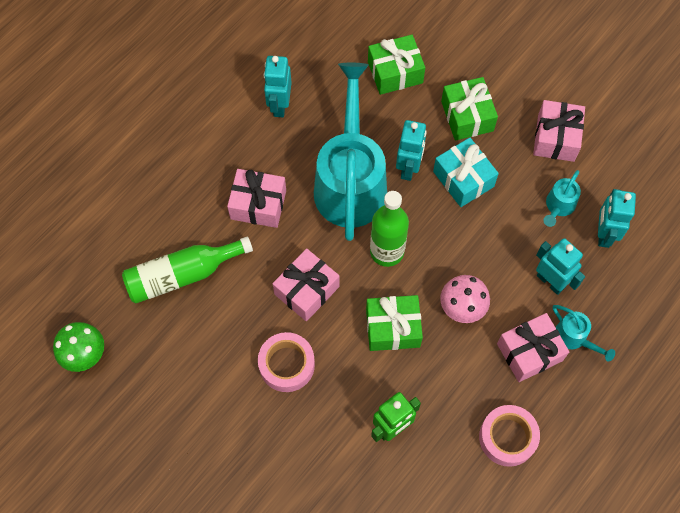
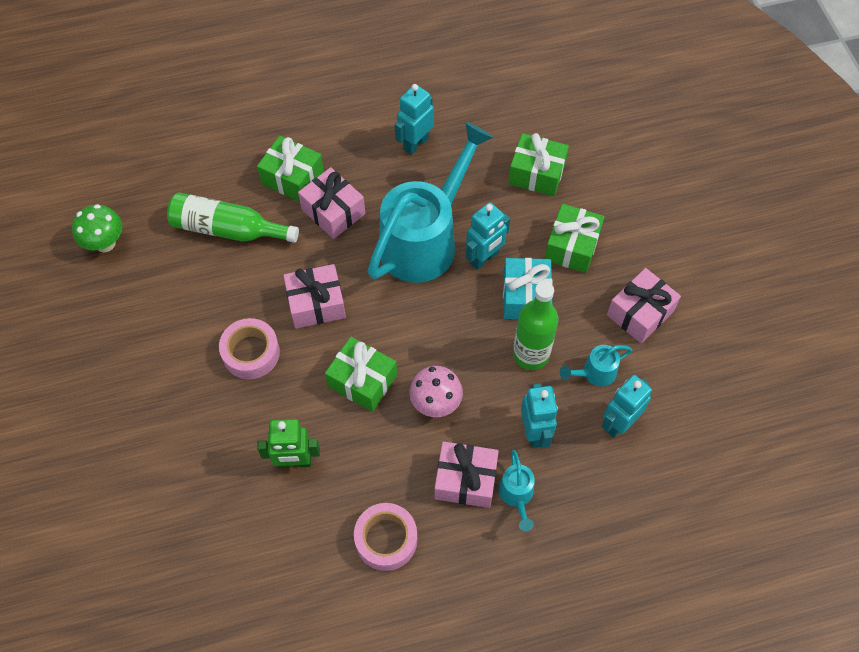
camera: 35 degrees right, 5 degrees down
green bottle [370,191,409,267] -> green bottle moved to [513,281,559,370]
none -> green gift [257,136,324,202]

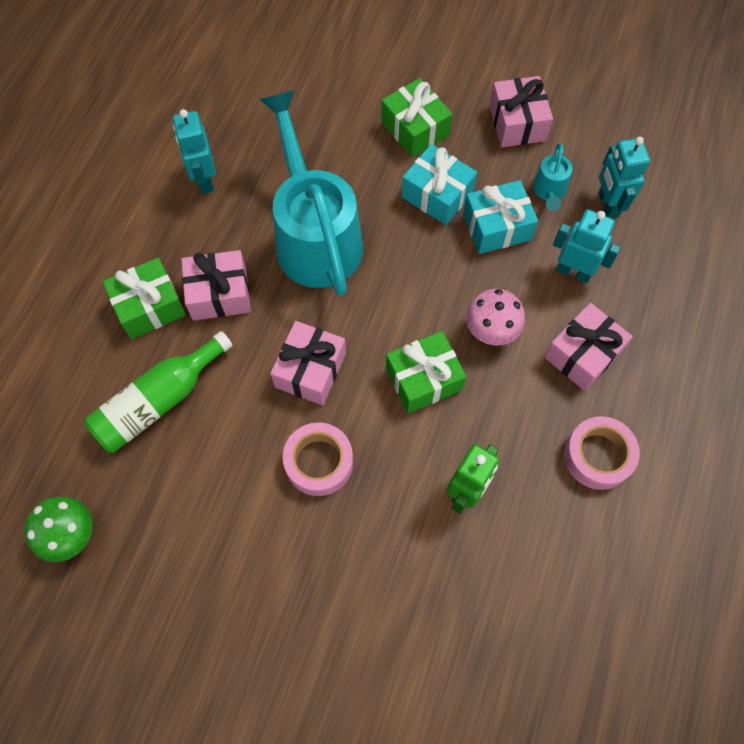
camera: 55 degrees left, 5 degrees up
turquoise robot [466,202,510,270] -> none
turquoise watering can [498,450,535,531] -> none
green gift [508,133,569,196] -> none
green bottle [513,281,559,370] -> turquoise gift [463,180,538,254]

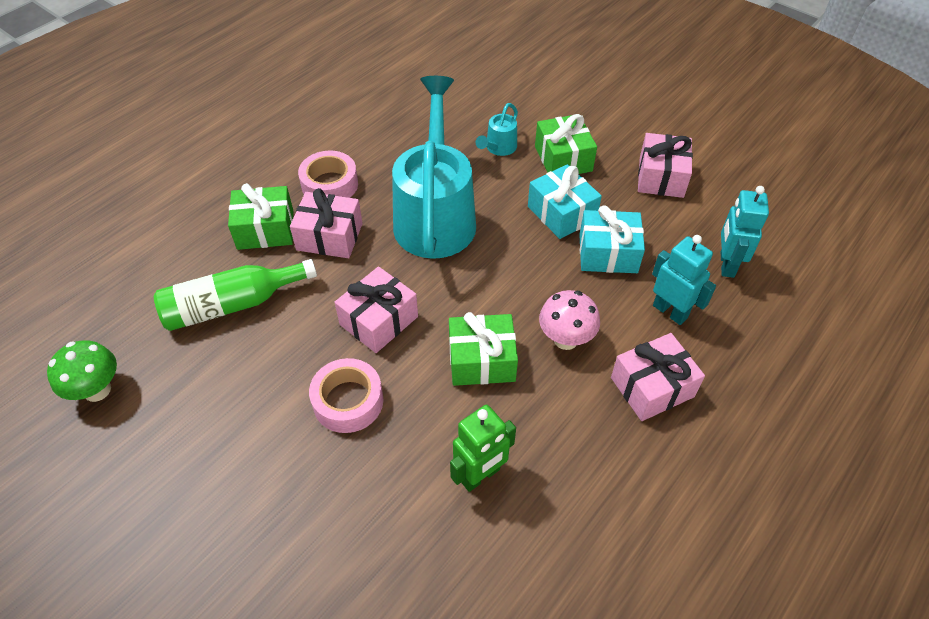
camera: 20 degrees right, 15 degrees down
turquoise robot [173,109,216,193] -> none
turquoise watering can [533,143,572,211] -> turquoise watering can moved to [476,103,518,156]
pink tape [564,416,640,490] -> pink tape moved to [298,150,358,198]

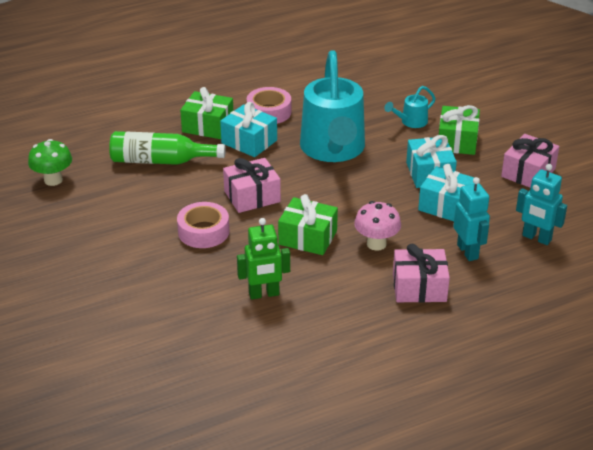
camera: 25 degrees right, 15 degrees down
pink gift [290,188,363,258] -> turquoise gift [220,102,277,157]
turquoise watering can [392,76,476,259] -> turquoise watering can turned 150 degrees clockwise [300,50,365,162]
turquoise robot [721,186,769,278] -> turquoise robot turned 90 degrees counterclockwise [516,164,567,245]

